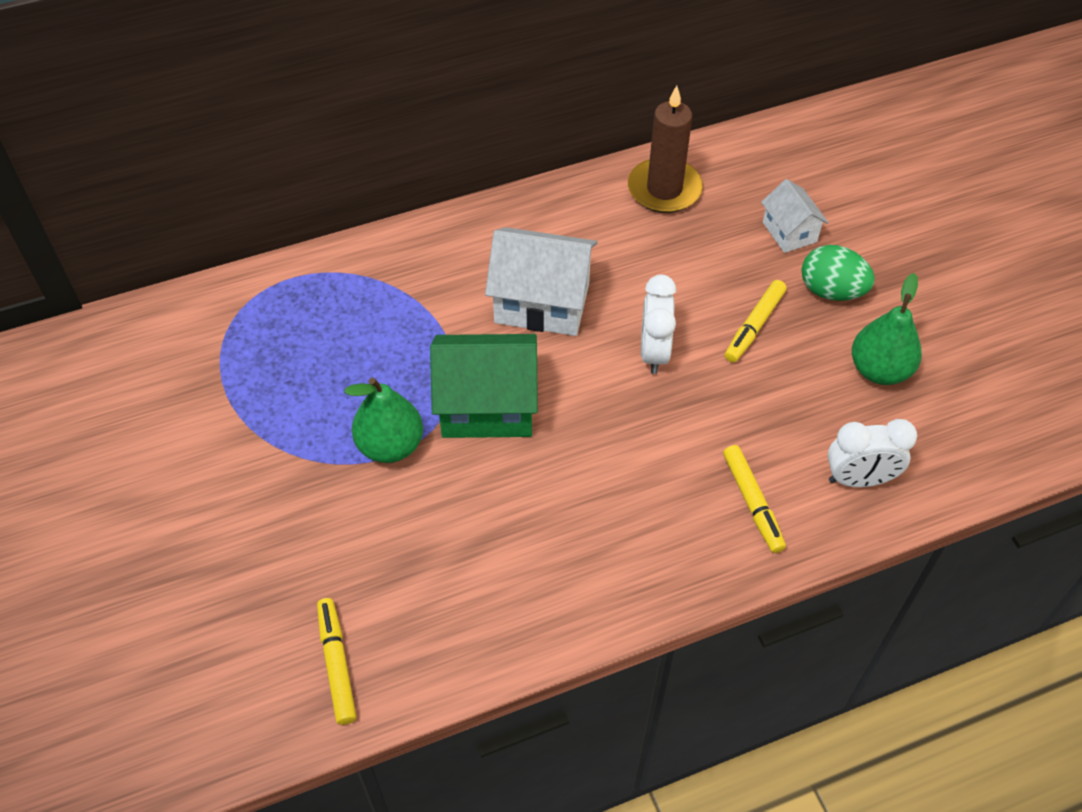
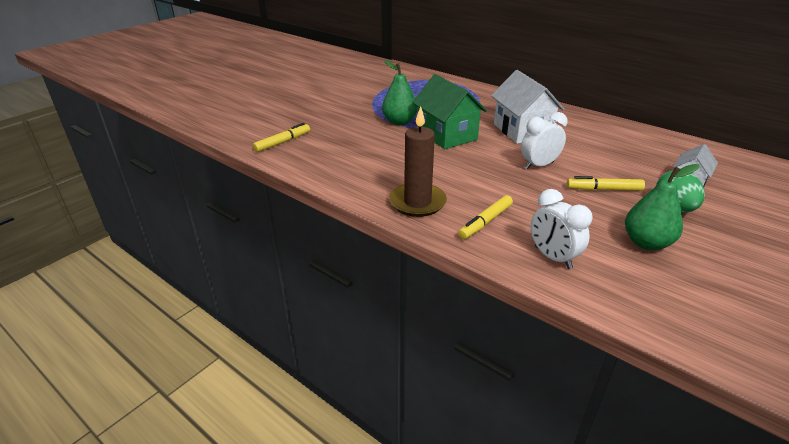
camera: 60 degrees right, 20 degrees down
brown candle [628,86,703,213] -> brown candle moved to [389,107,447,217]

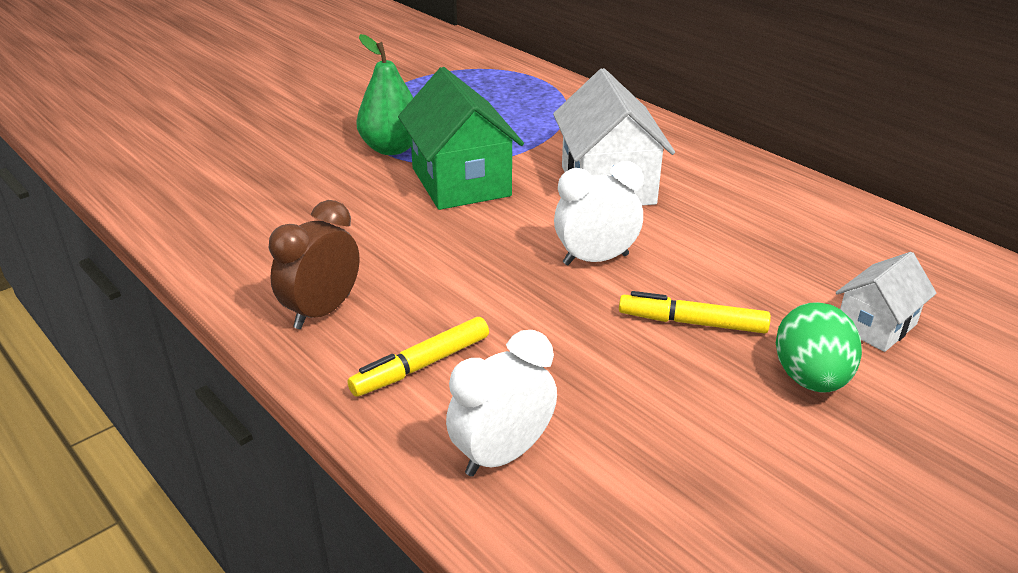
camera: 10 degrees right, 0 degrees up
yellow marker [253,123,310,152] -> none
brown candle [389,107,447,217] -> brown clock [269,200,360,329]
white clock [531,189,592,269] -> white clock turned 75 degrees clockwise [446,330,557,477]
green pear [625,164,699,250] -> none

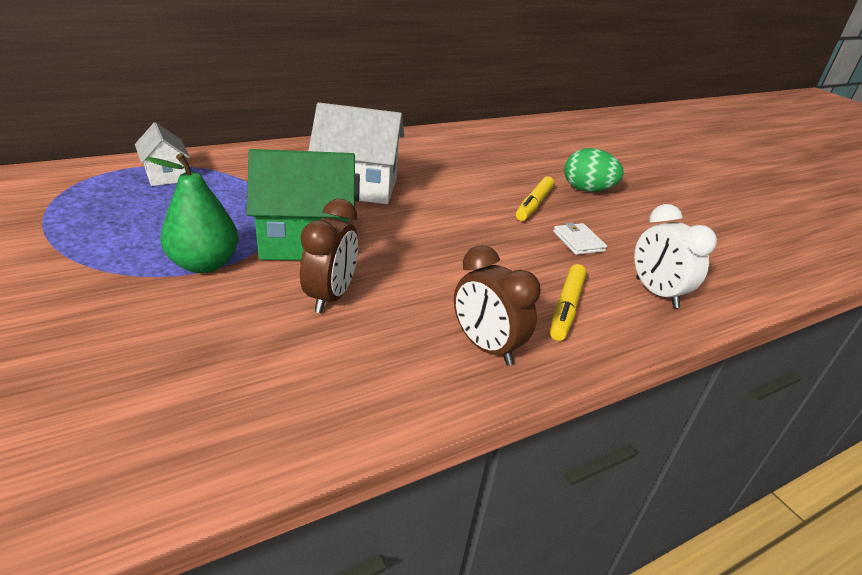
camera: 80 degrees left, 0 degrees up
yellow marker [348,317,489,397] -> yellow marker turned 45 degrees clockwise [550,264,586,341]
white clock [554,161,644,265] -> none
white house [836,252,937,352] -> white house moved to [135,122,190,186]
none -> brown clock [300,199,358,313]
none -> white wallet [553,222,607,255]

